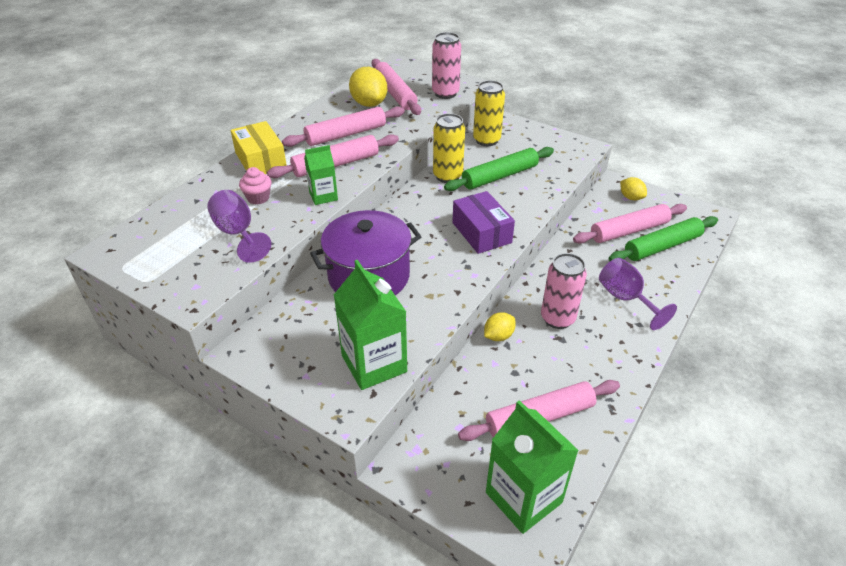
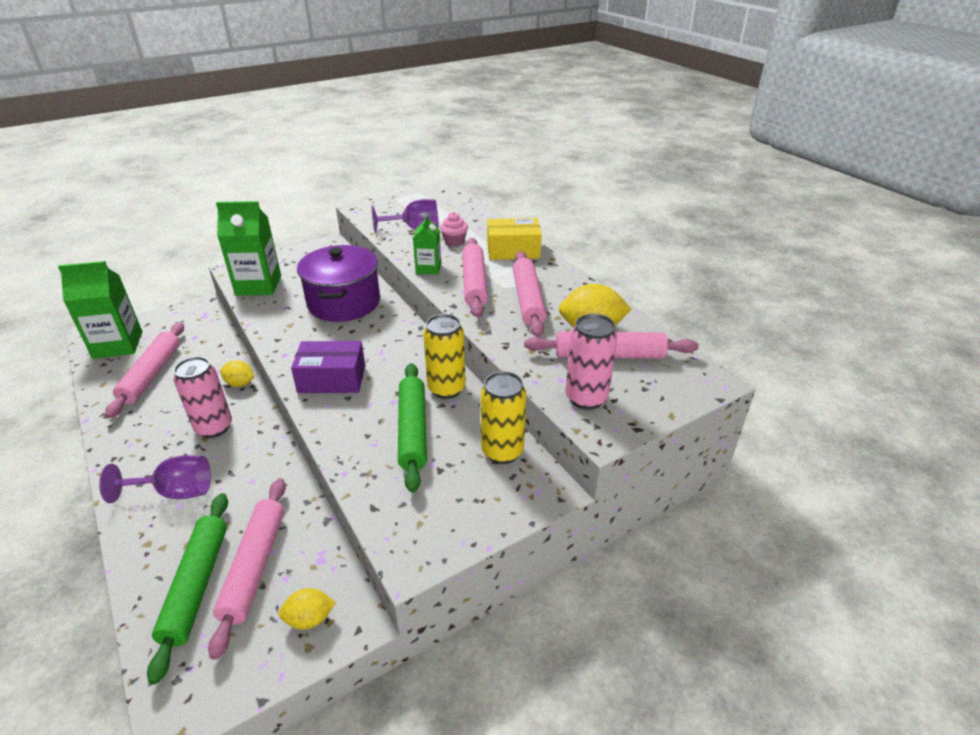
camera: 115 degrees right, 5 degrees down
yellow lemon [484,312,516,341] -> yellow lemon turned 60 degrees counterclockwise [220,360,254,387]

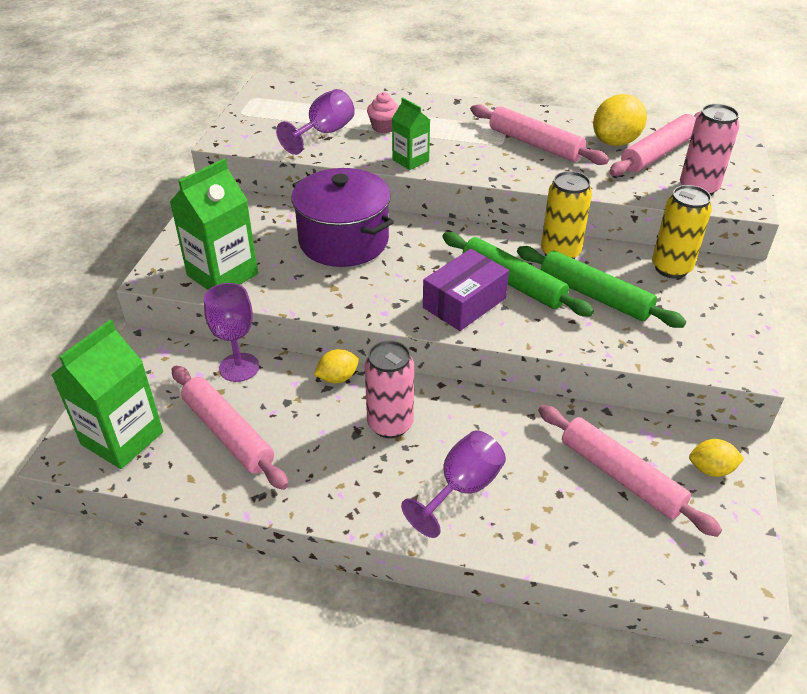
camera: 45 degrees left, 5 degrees up
green rolling pin [147,493,228,684] -> green rolling pin moved to [443,232,594,317]
yellow lemon [278,588,336,630] -> yellow lemon turned 60 degrees clockwise [689,439,745,477]
pink rolling pin [462,238,488,318] -> none
yellow box [487,218,542,260] -> none
none -> purple goblet [204,283,259,382]

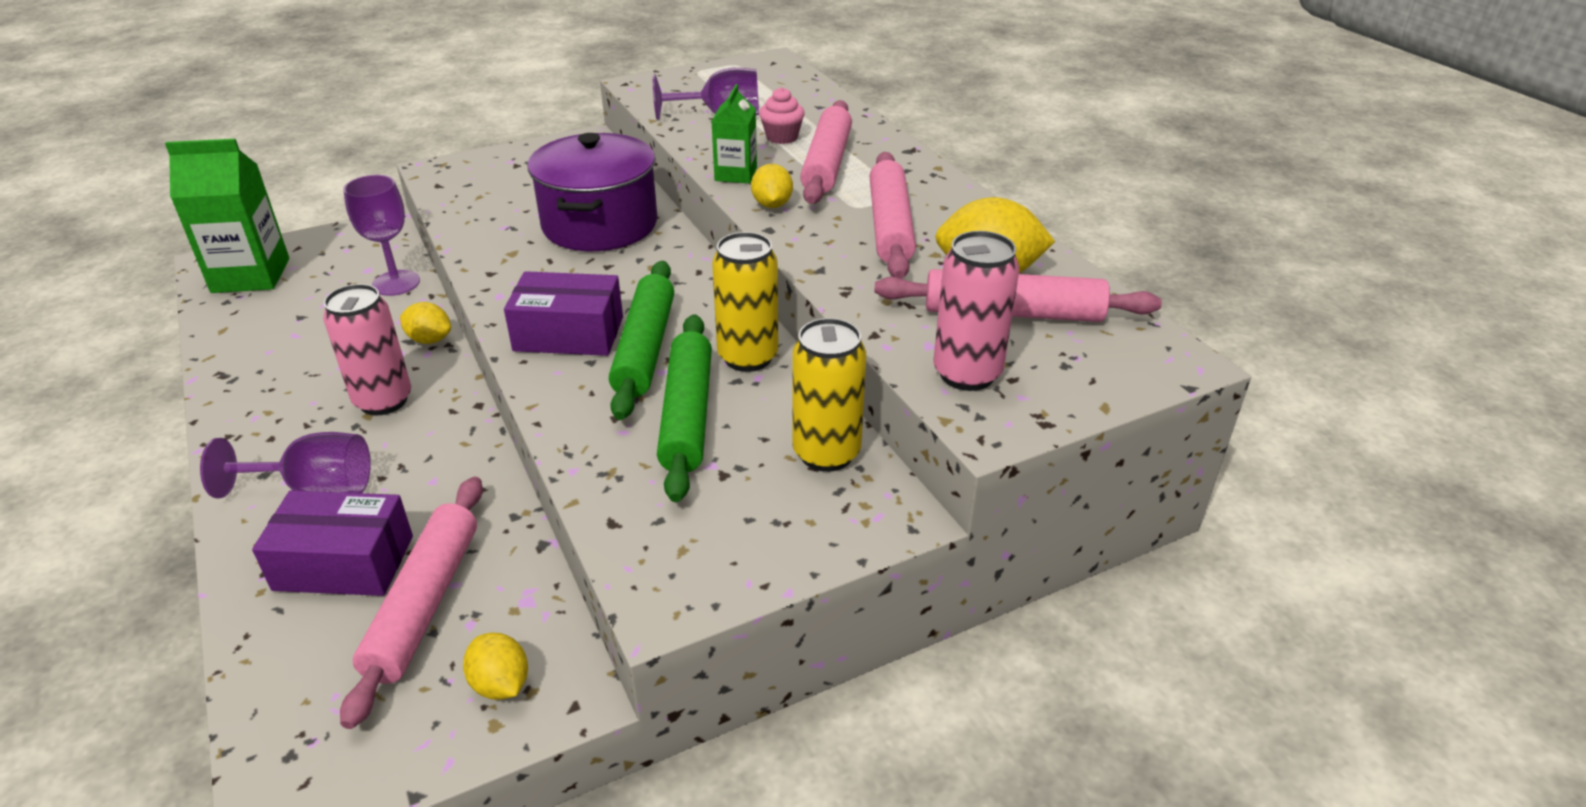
camera: 50 degrees right, 5 degrees down
green carton [170,159,258,290] -> none
pink rolling pin [172,366,289,490] -> pink rolling pin moved to [800,100,852,204]
none -> purple box [252,490,413,596]
none -> yellow lemon [751,164,793,208]

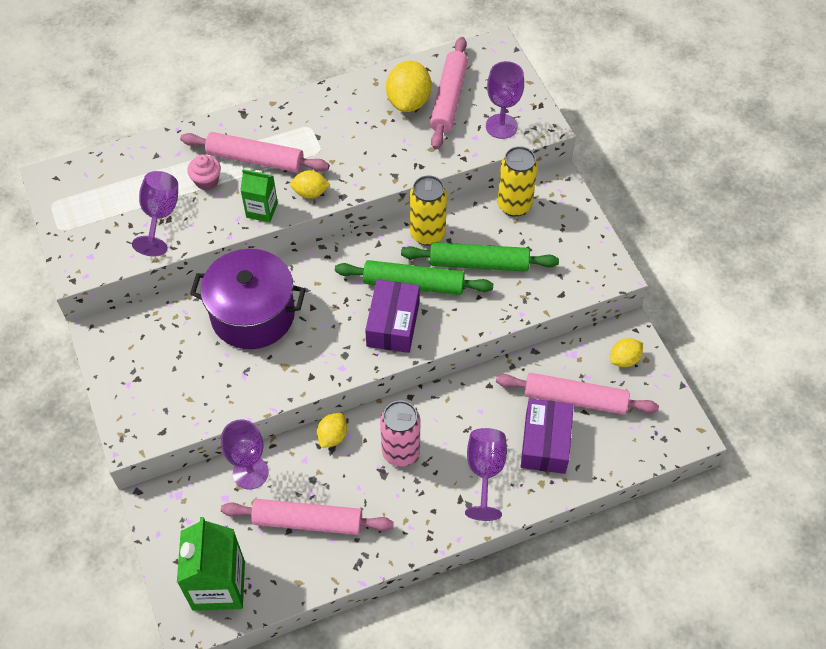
camera: 85 degrees left, 20 degrees up
pink rolling pin [869,152,916,279] -> pink rolling pin moved to [221,499,394,535]
pink can [933,231,1019,391] -> purple goblet [486,61,524,139]

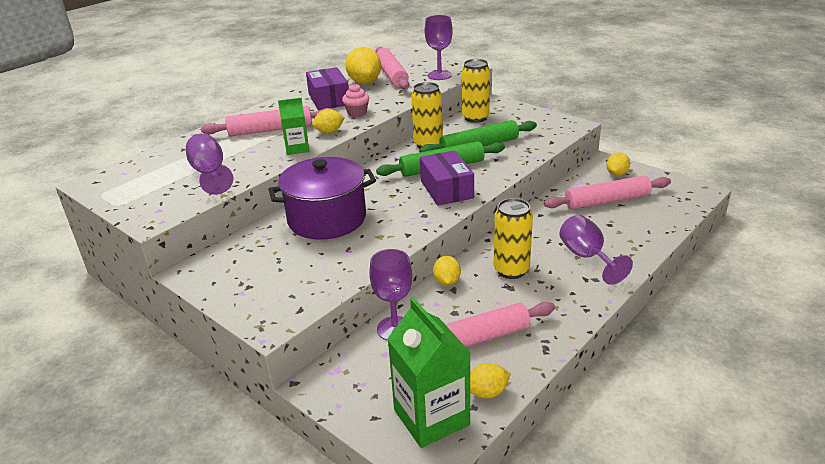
camera: 25 degrees left, 25 degrees down
pink cupcake [187,154,221,190] -> pink cupcake moved to [342,84,369,117]
pink can [380,401,420,467] -> yellow can [494,198,533,279]
purple box [521,398,574,474] -> purple box moved to [306,67,349,110]
none -> yellow lemon [470,363,511,398]

